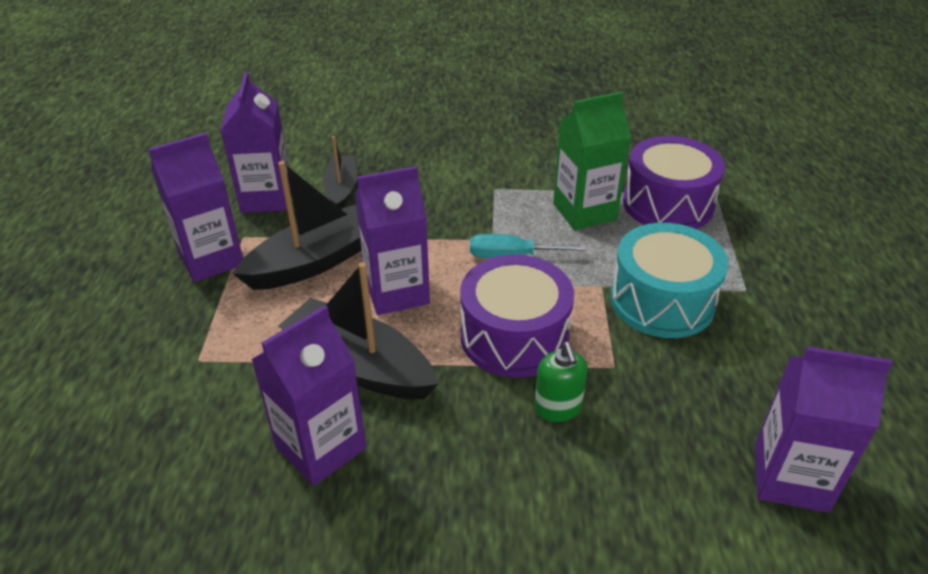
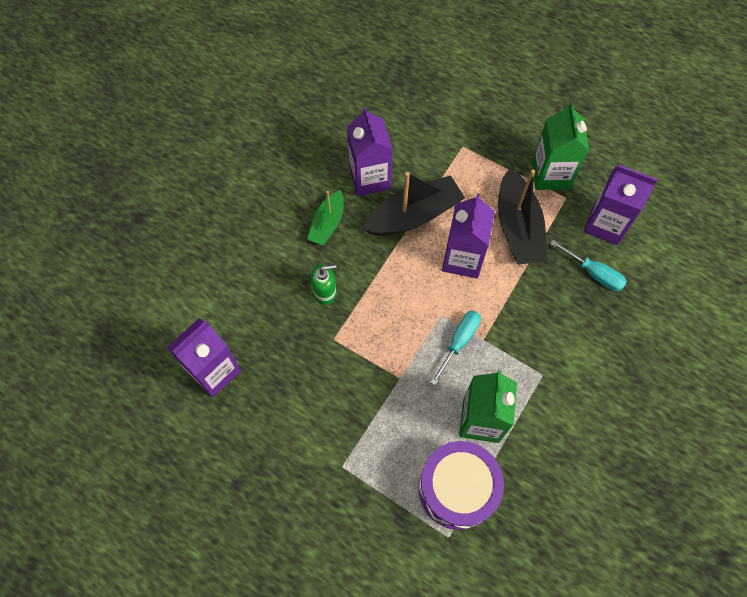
camera: 120 degrees right, 25 degrees up
purple carton [148,133,243,282] -> green carton [532,102,589,190]
black boat [322,136,357,209] -> turquoise screwdriver [550,240,627,292]
purple drum [460,255,574,378] -> none
green soap dispenser [534,342,588,422] -> green soap dispenser turned 150 degrees clockwise [311,264,337,305]
turquoise drum [610,223,728,338] -> none
none -> green boat [307,190,344,245]

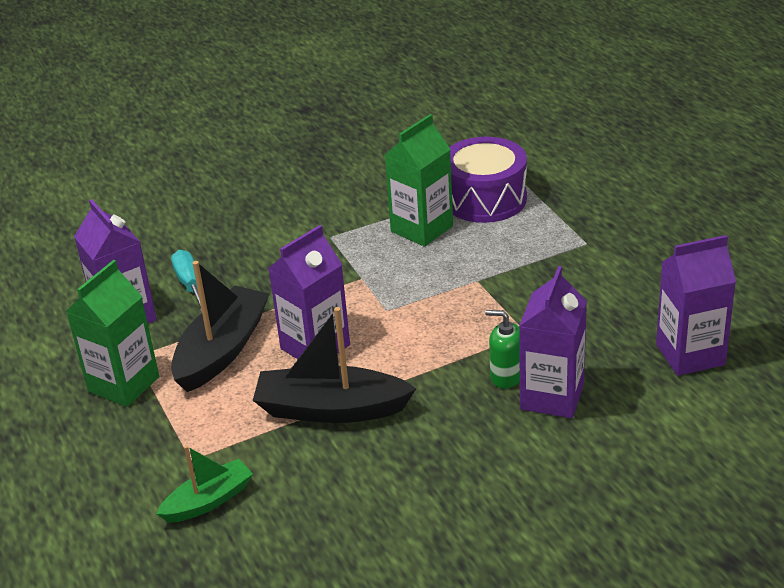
camera: 145 degrees left, 30 degrees down
green boat [307,190,344,245] -> green boat moved to [156,445,253,523]
purple carton [347,106,393,196] -> purple carton moved to [519,266,587,418]
turquoise screwdriver [430,310,481,385] -> none

